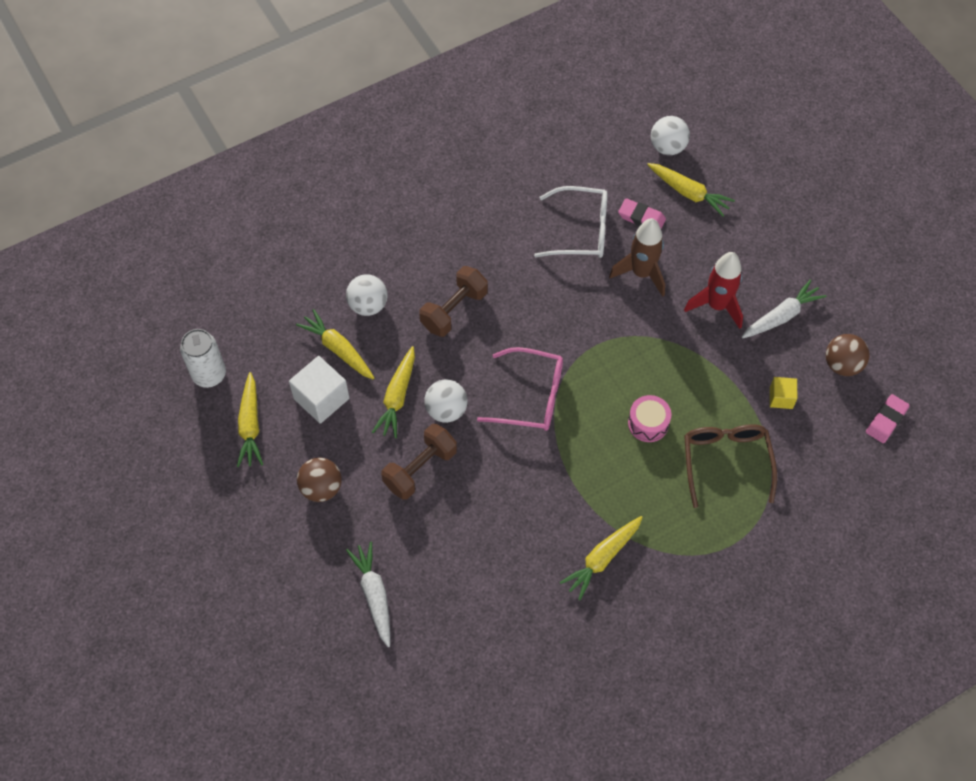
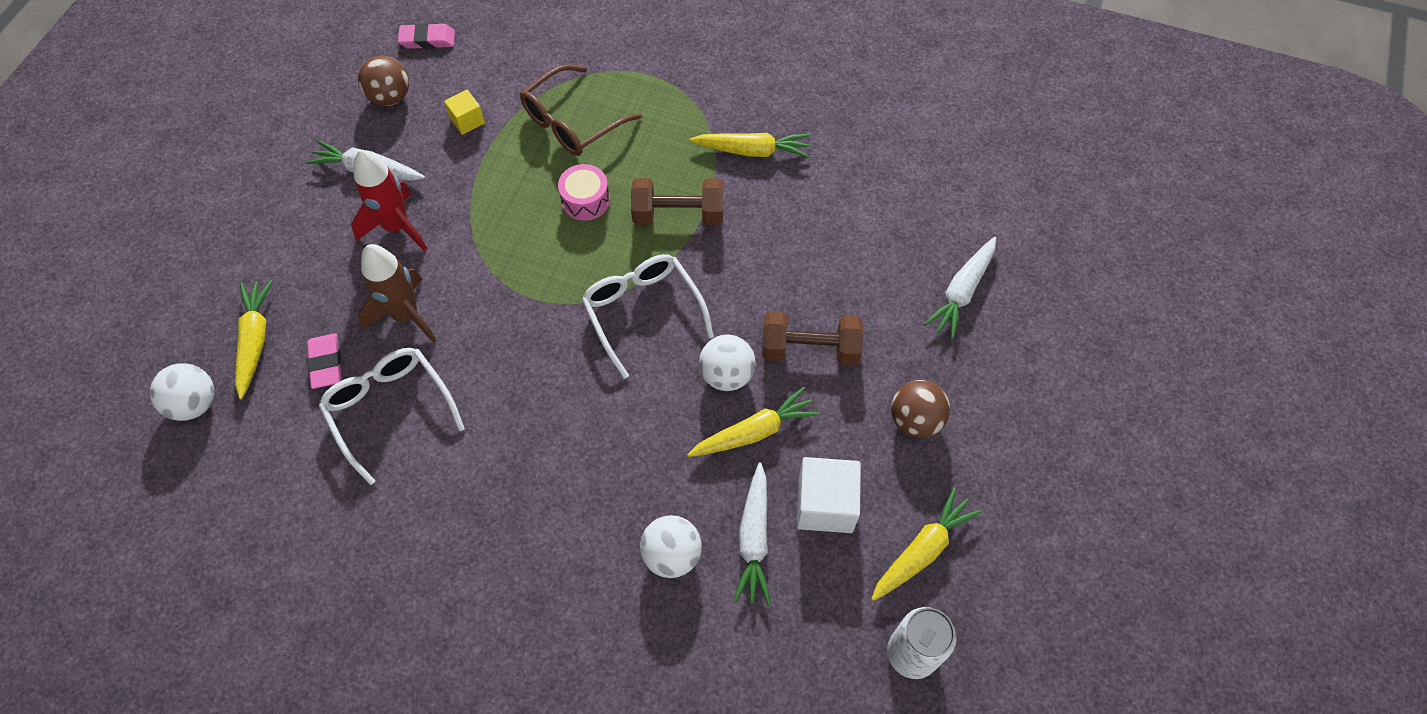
camera: 130 degrees left, 0 degrees up
yellow carrot [296,309,375,380] -> white carrot [733,462,771,605]
brown dumbbell [419,266,488,337] -> brown dumbbell moved to [631,178,723,225]
pink glasses [477,347,563,431] -> white glasses [581,254,714,379]

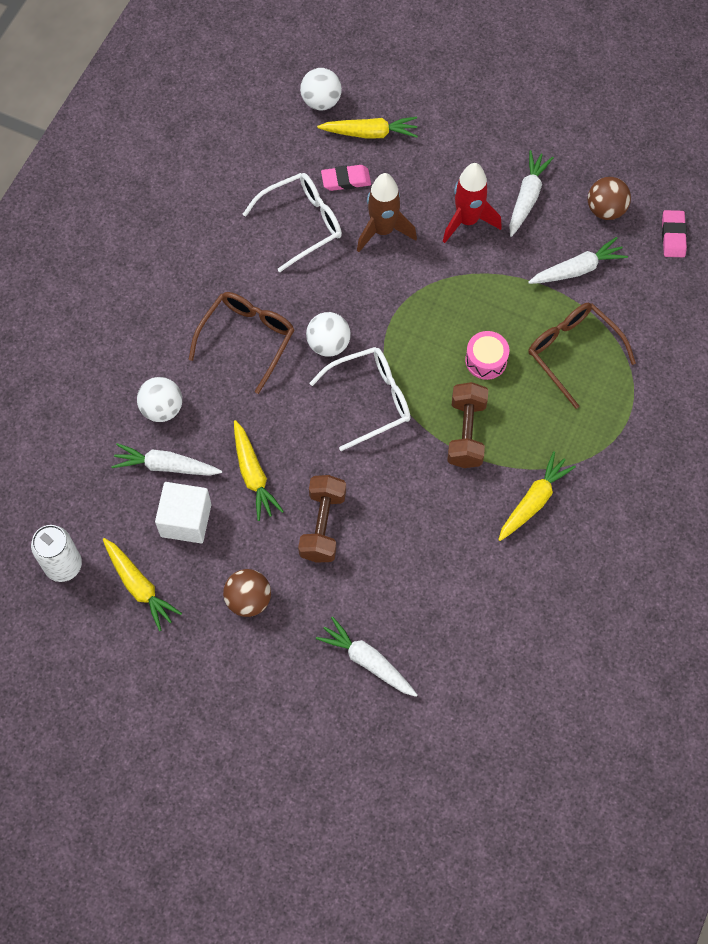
camera: 95 degrees right, 5 degrees up
yellow cube [444,90,485,135] -> white carrot [528,237,628,284]
yellow carrot [690,133,810,158] -> yellow carrot turned 150 degrees counterclockwise [498,451,576,541]
white ball [699,334,756,391] -> white ball moved to [306,312,351,357]
none -> brown glasses [189,292,295,394]

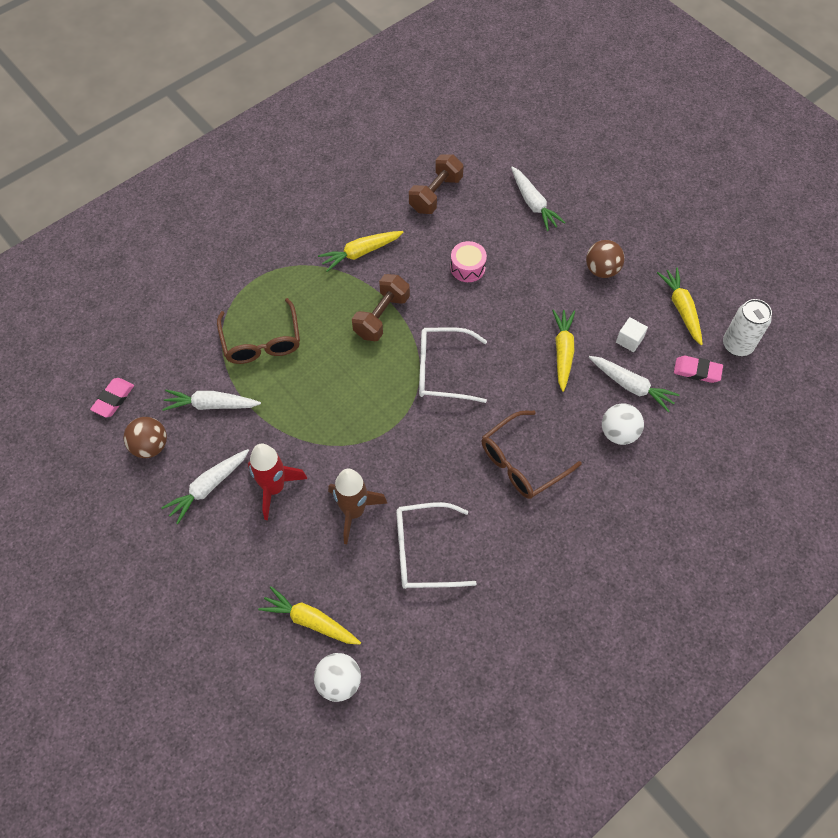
camera: 155 degrees left, 5 degrees down
white cube [155,482,211,544] -> white cube [616,317,648,352], size x0.57
brown dumbbell [298,475,346,563] -> brown dumbbell moved to [409,154,464,214]
white ball [306,312,351,357] -> none
pink eraser [321,165,371,191] -> pink eraser moved to [674,356,723,383]
pink drum [465,331,509,380] -> pink drum moved to [450,241,487,282]

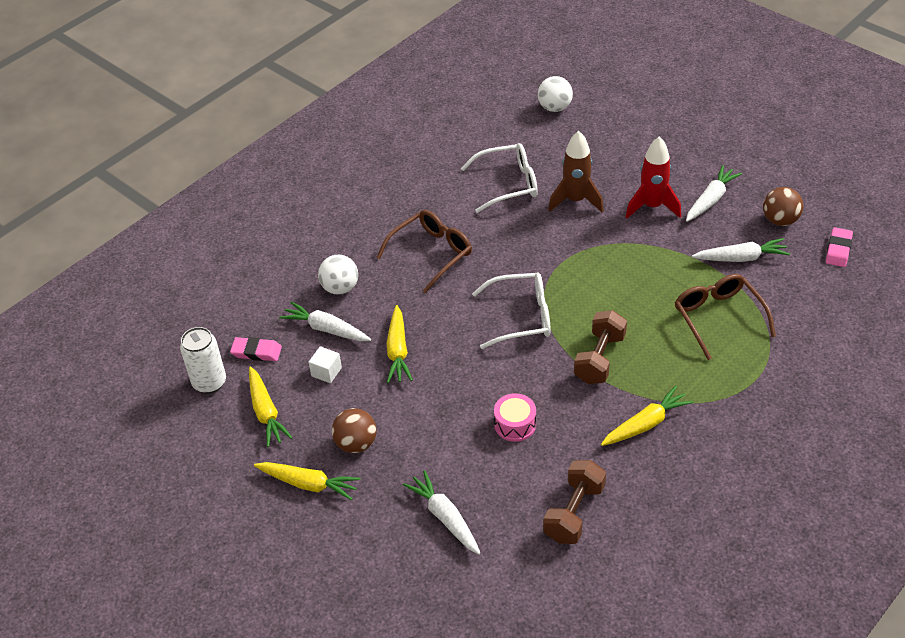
camera: 175 degrees right, 15 degrees down
yellow carrot [258,586,361,645] -> yellow carrot moved to [254,462,361,500]

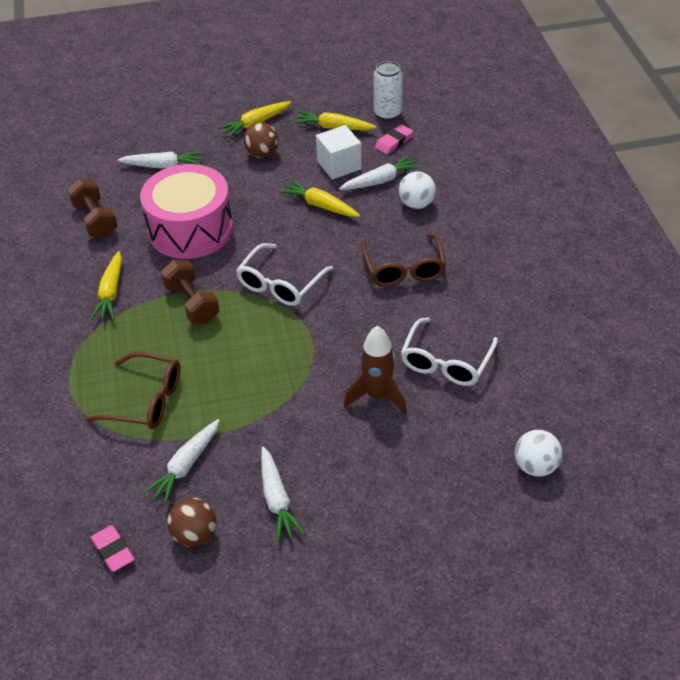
camera: 125 degrees right, 0 degrees up
white cube [309,346,342,383] -> white cube [316,125,362,179], size x1.75
pink drum [494,393,536,442] -> pink drum [140,164,233,259], size x2.40
red rocket [626,136,681,218] -> none

